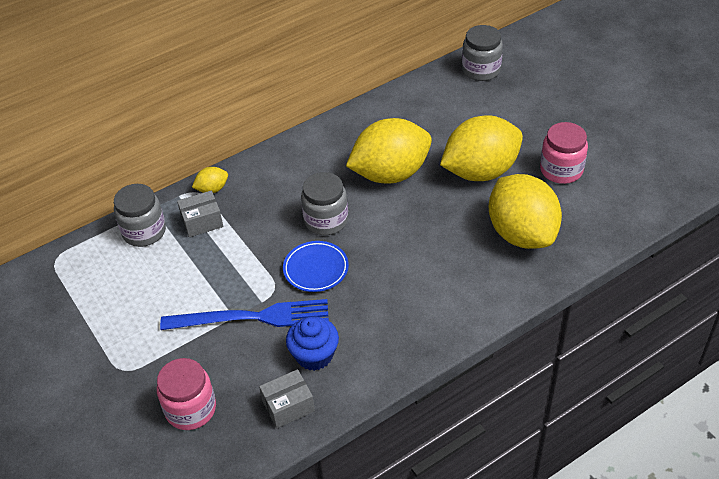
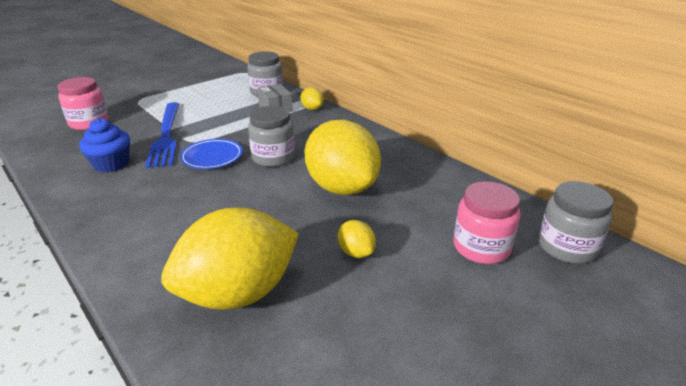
camera: 80 degrees right, 15 degrees down
grey box [259,369,315,428] -> none
yellow lemon [440,115,523,181] -> yellow lemon [337,220,376,258], size x0.42
pink jar [540,122,588,184] -> pink jar moved to [454,181,521,264]

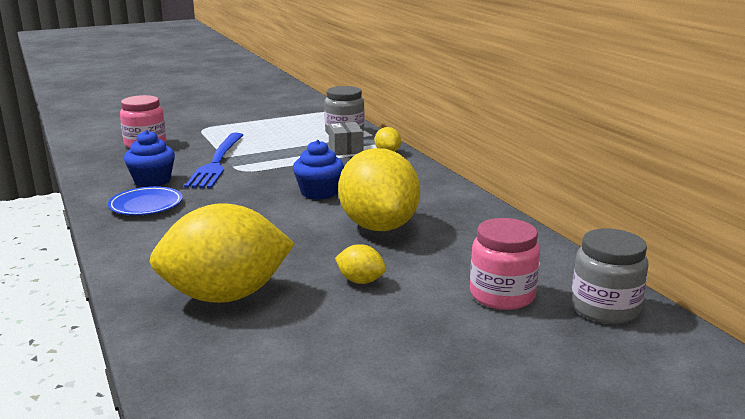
camera: 15 degrees right, 10 degrees down
blue plate [180,139,243,169] -> blue plate moved to [108,186,183,215]
grey jar [248,106,295,167] -> blue cupcake [293,140,344,199]
yellow lemon [337,220,376,258] -> yellow lemon turned 45 degrees counterclockwise [335,244,386,284]

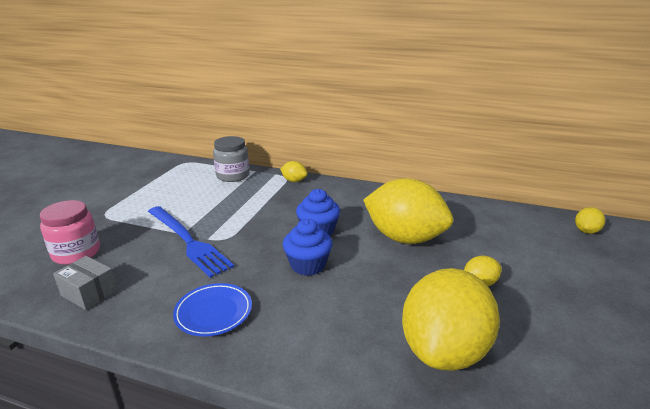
camera: 45 degrees left, 5 degrees up
blue cupcake [124,130,175,187] -> blue cupcake moved to [283,219,333,276]
grey box [328,122,364,155] -> grey box moved to [53,256,117,310]
pink jar [470,218,540,310] -> none
grey jar [571,228,649,324] -> yellow lemon [575,207,605,234]

